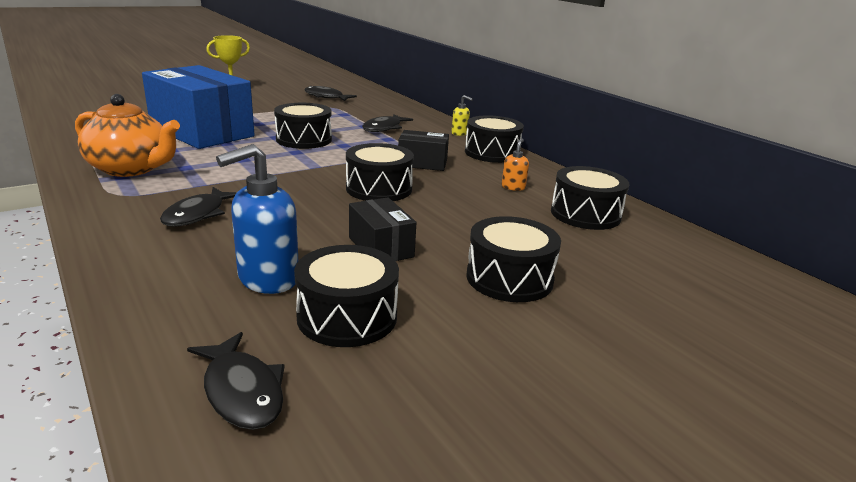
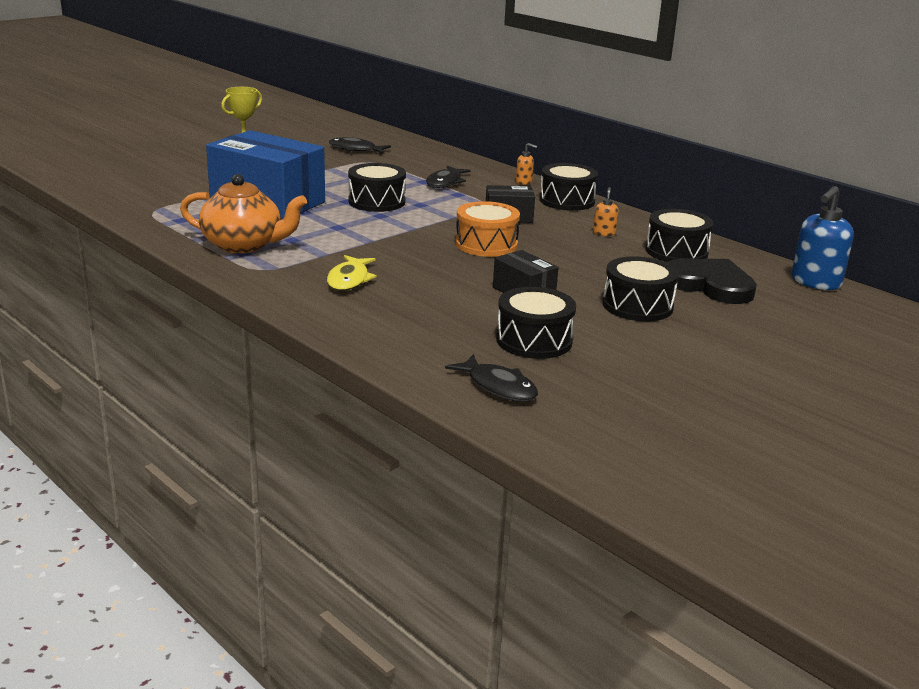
camera: 10 degrees left, 0 degrees up
black fish [160,187,237,227] -> yellow fish [327,255,377,291]
blue soap dispenser [216,144,298,294] -> blue soap dispenser moved to [792,186,854,290]
black drum [346,143,414,201] -> orange drum [455,201,520,257]
yellow soap dispenser [451,95,473,136] -> orange soap dispenser [516,143,538,185]
none -> black heart [667,259,757,304]

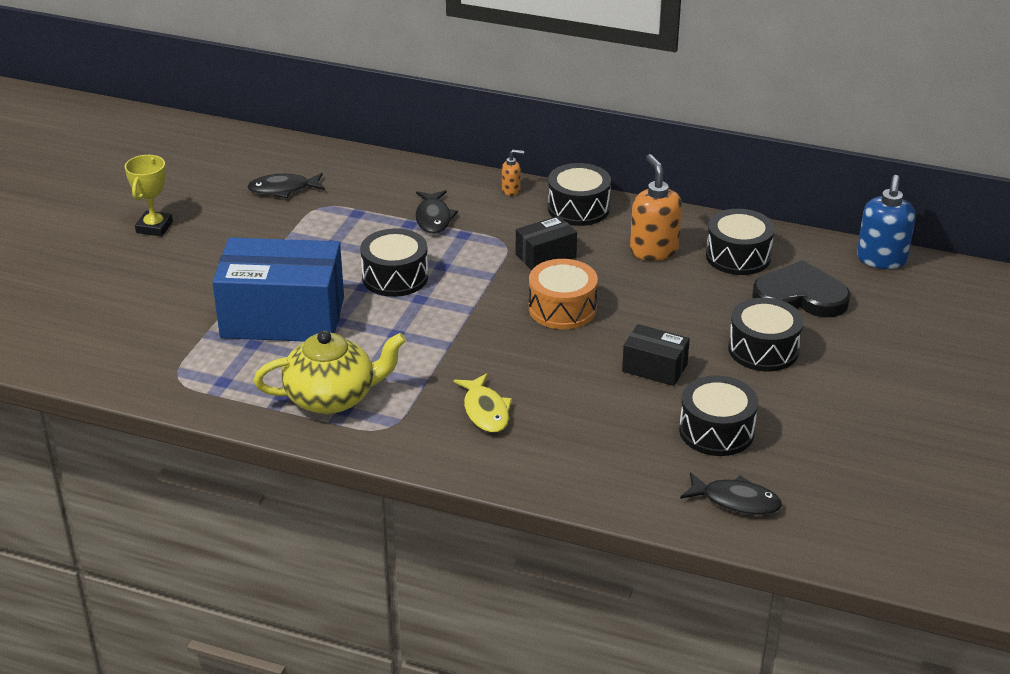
camera: 25 degrees left, 10 degrees up
orange teapot [180,174,307,253] -> yellow teapot [254,330,406,414]
orange soap dispenser [593,187,619,236] -> orange soap dispenser [630,154,682,261], size x2.01

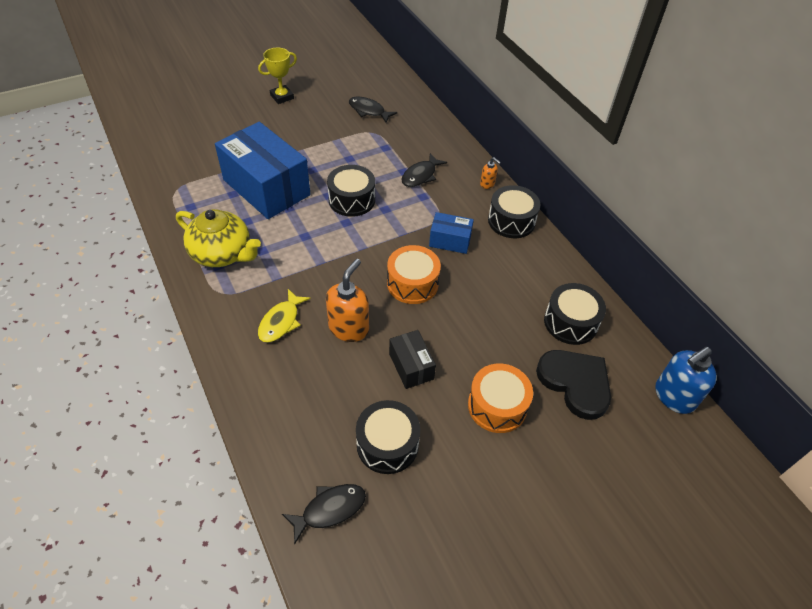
camera: 40 degrees right, 15 degrees up
black box [516,216,577,270] -> blue box [429,212,474,254]
orange soap dispenser [630,154,682,261] -> orange soap dispenser moved to [326,259,369,342]
black fish [680,472,782,515] -> black fish turned 90 degrees counterclockwise [282,484,366,545]
black drum [728,298,803,372] -> orange drum [468,364,533,433]

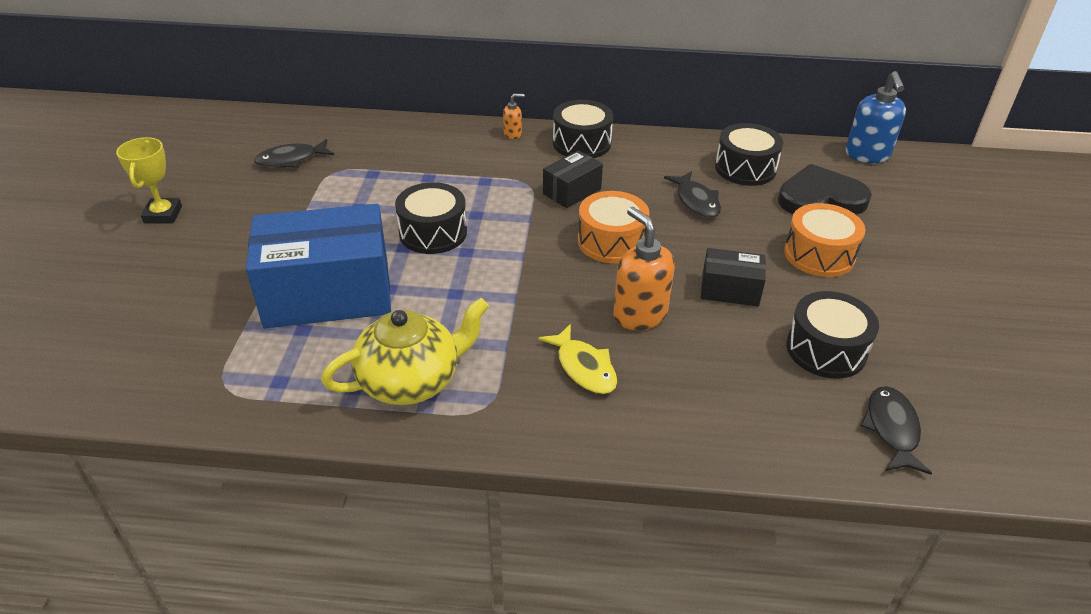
camera: 55 degrees left, 10 degrees down
black fish [401,153,447,187] -> black fish moved to [664,171,721,218]
blue box [429,212,474,254] -> black box [543,150,603,208]

